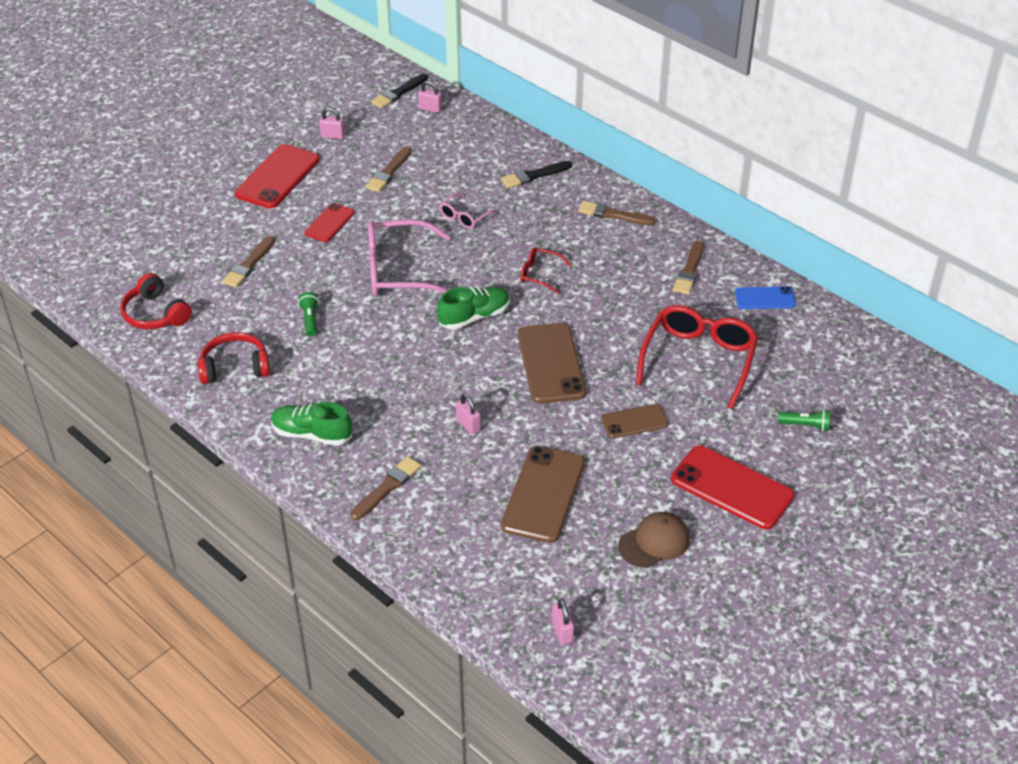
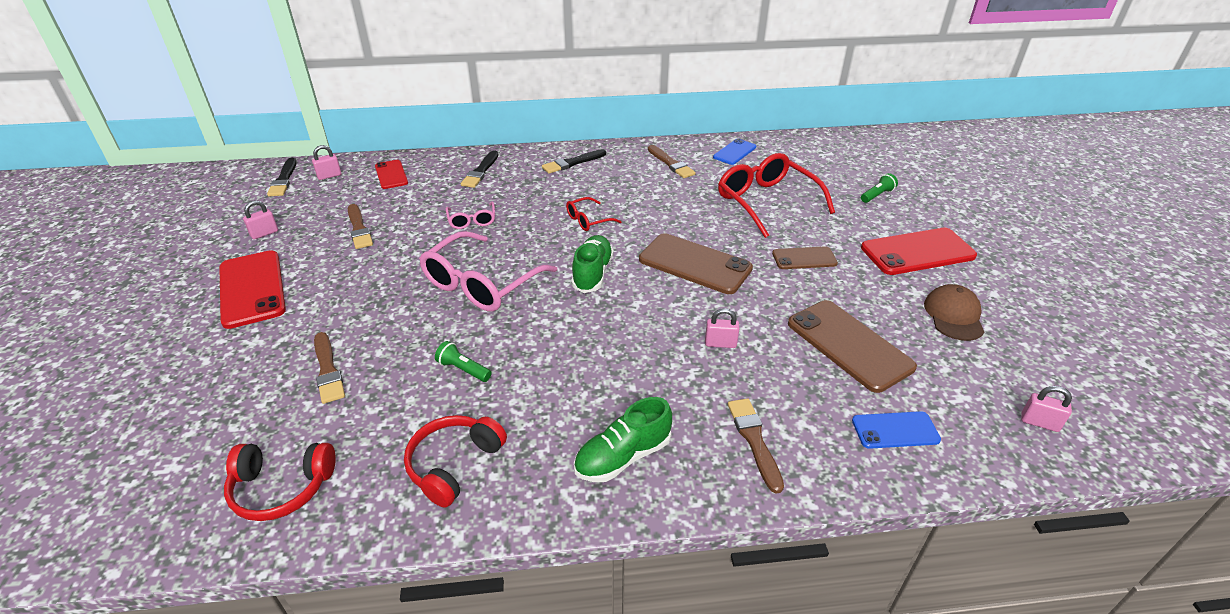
camera: 50 degrees left, 5 degrees down
red phone [305,203,355,242] -> red phone moved to [375,160,408,189]
brown brush [578,201,656,225] -> black brush [542,149,606,174]
brown phone [601,404,669,438] -> brown phone turned 60 degrees clockwise [772,246,838,269]
none -> blue phone [852,411,941,449]

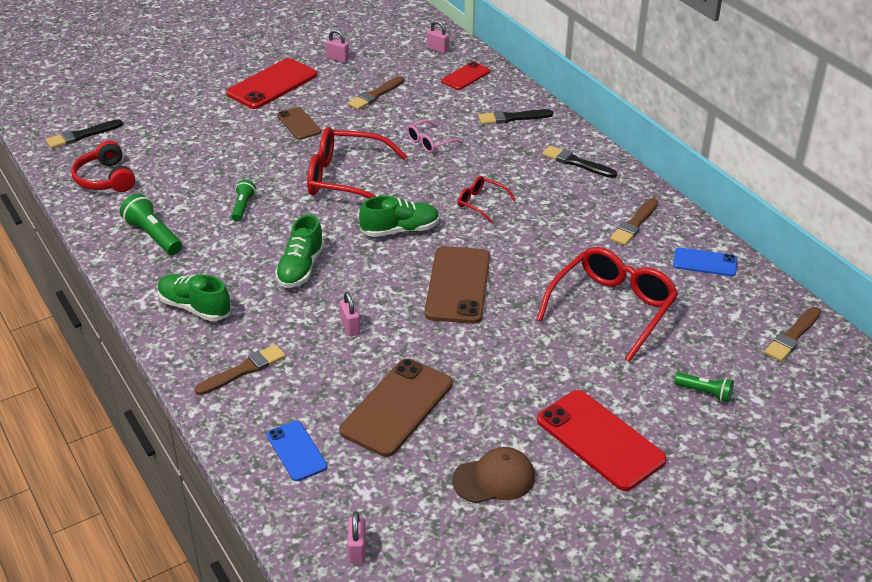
camera: 65 degrees right, 0 degrees up
black brush [267,157,297,196] -> black brush moved to [46,119,123,149]
brown brush [314,332,345,404] -> brown brush moved to [764,307,821,362]
red headphones [404,415,507,507] -> green flashlight [120,194,182,255]
pink glasses [419,231,557,312] -> red glasses [307,127,408,198]
brown phone [772,246,838,269] -> brown phone moved to [277,107,322,140]
none -> green shoe [275,214,325,288]

